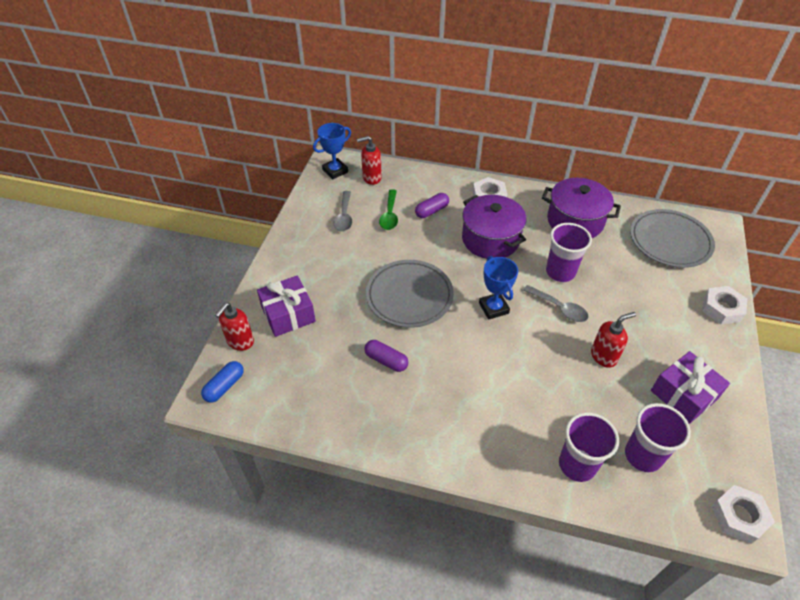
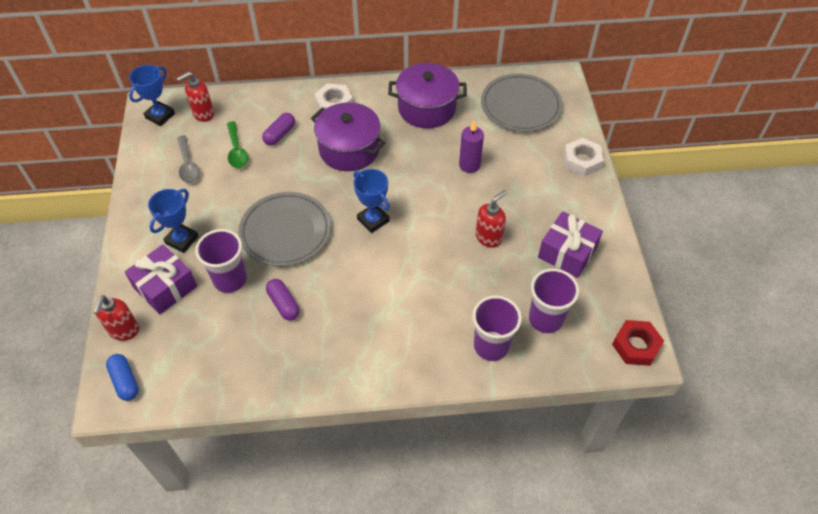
camera: 20 degrees left, 5 degrees up
blue capsule [201,361,244,402] -> blue capsule turned 45 degrees counterclockwise [106,354,139,401]
purple capsule [364,340,408,372] -> purple capsule turned 45 degrees clockwise [266,279,300,320]
grey spoon [523,285,589,322] -> none
purple cup [546,223,592,282] -> purple cup moved to [195,229,247,293]
white nut [711,485,775,544] -> red nut [612,320,664,366]
none -> blue trophy [148,189,199,253]
none -> purple candle [459,120,484,173]

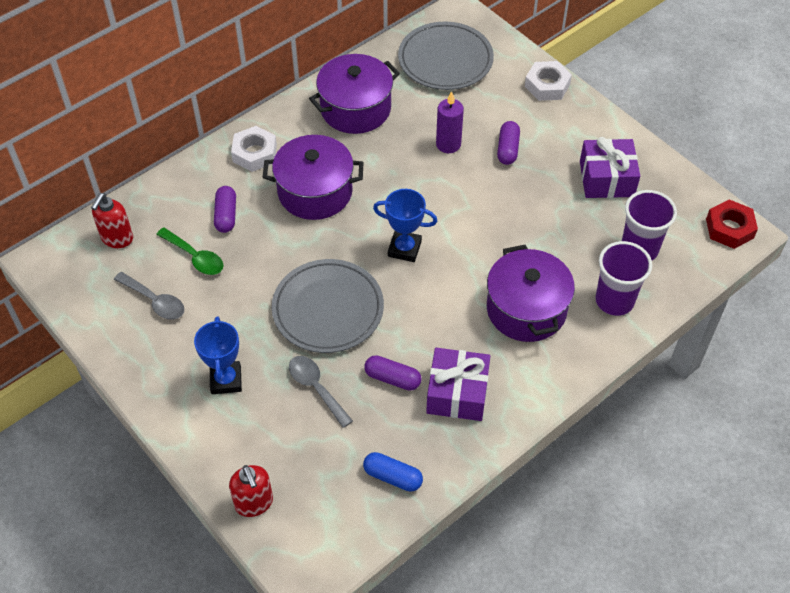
camera: 35 degrees left, 0 degrees up
blue capsule [106,354,139,401] -> blue capsule moved to [363,452,423,492]
purple gift [125,244,197,314] -> purple gift moved to [426,348,490,421]
blue trophy [129,65,175,126] -> none
purple cup [195,229,247,293] -> grey spoon [289,356,353,428]
red soap dispenser [476,190,507,248] -> none
none -> purple pot [487,245,575,342]
none -> purple capsule [497,121,520,165]

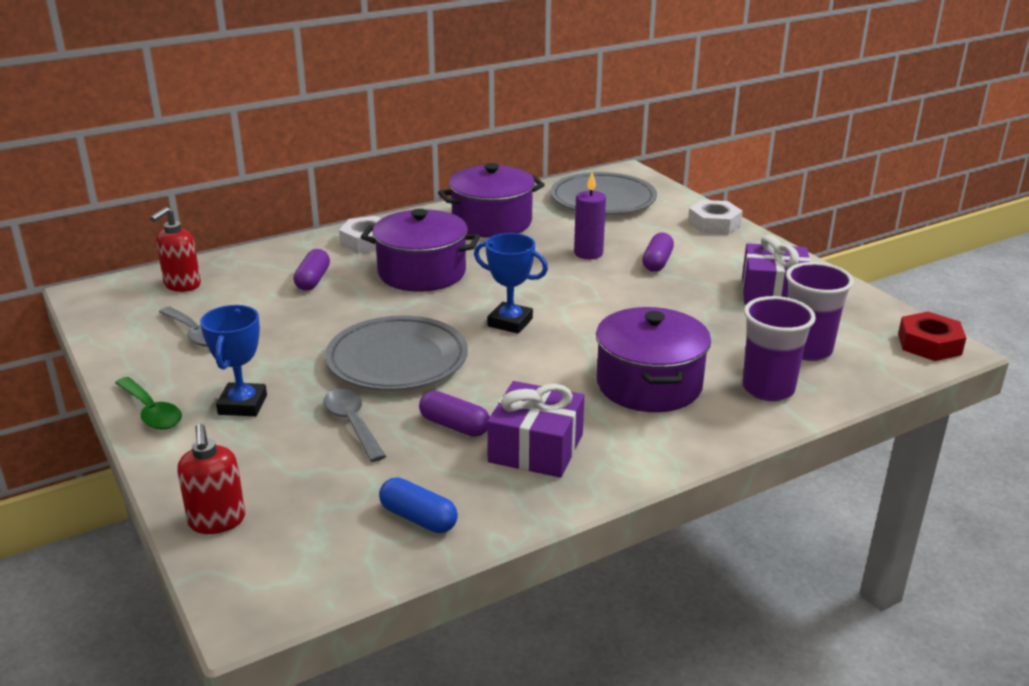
camera: 10 degrees right, 25 degrees down
green spoon [156,227,224,275] -> green spoon moved to [115,377,182,430]

